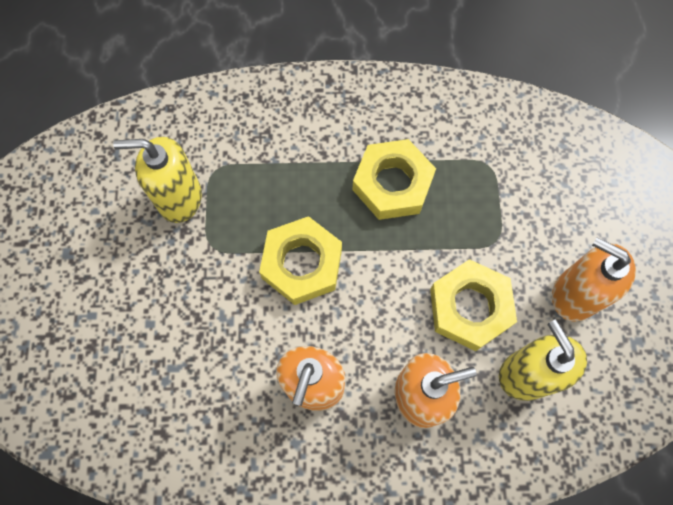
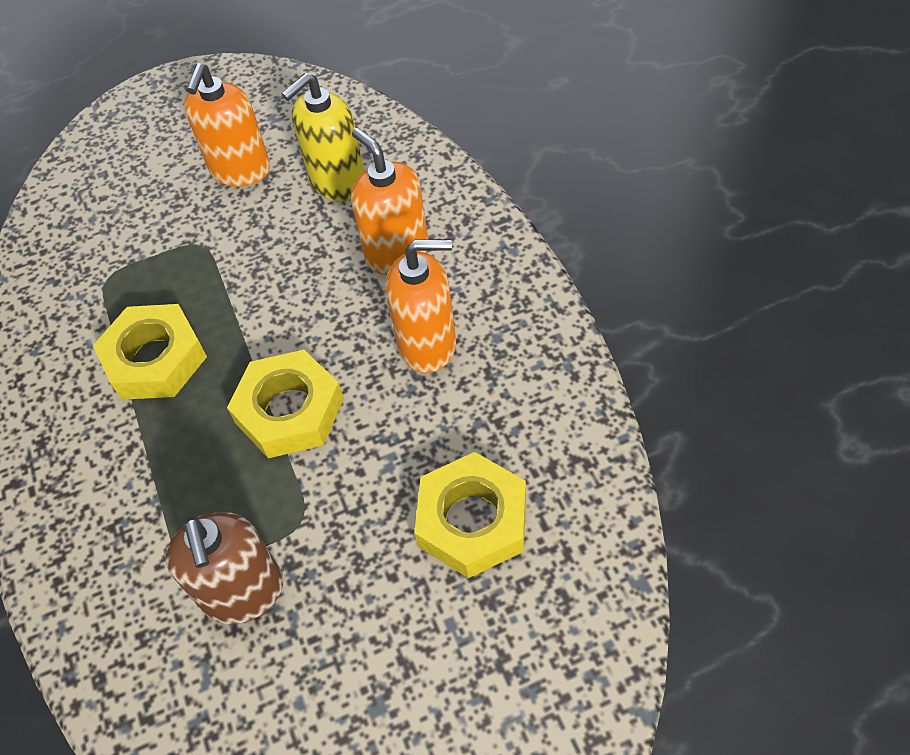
camera: 105 degrees left, 15 degrees down
yellow soap dispenser [113,137,202,223] -> brown soap dispenser [165,512,283,624]
yellow nut [430,259,517,351] -> yellow nut moved to [414,452,526,578]

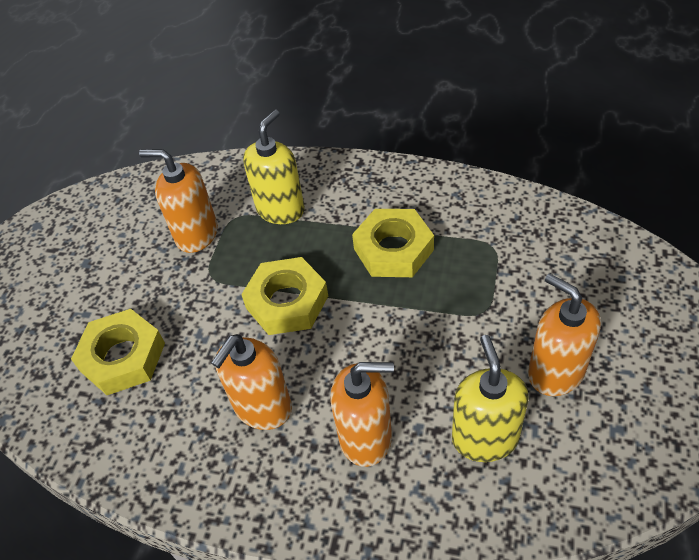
camera: 125 degrees right, 5 degrees down
brown soap dispenser [165,512,283,624] -> orange soap dispenser [139,149,218,253]
none -> yellow soap dispenser [243,110,305,224]

